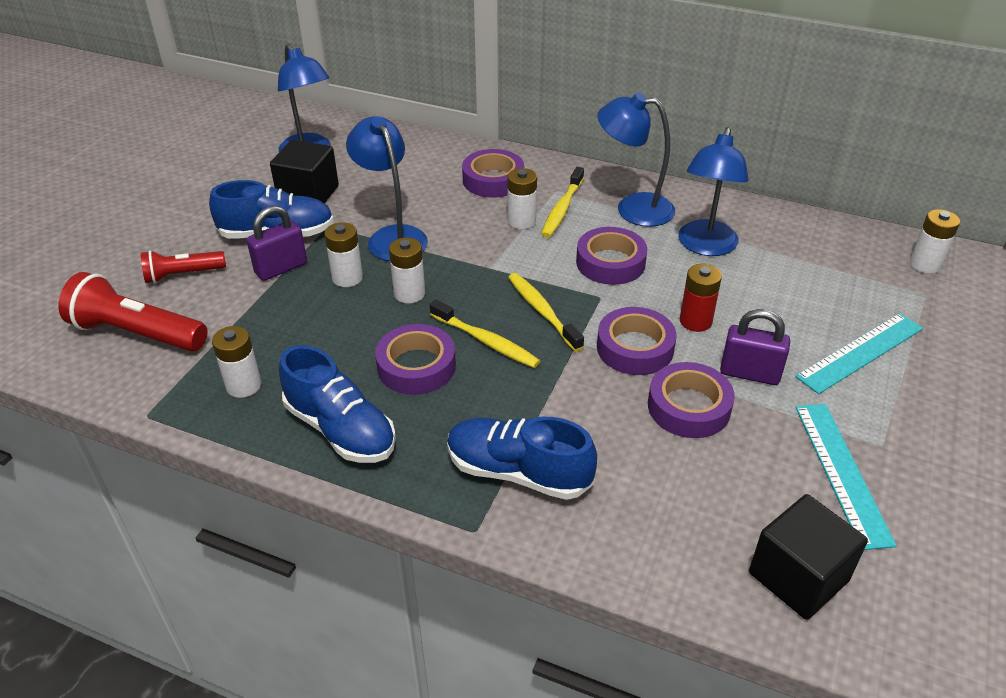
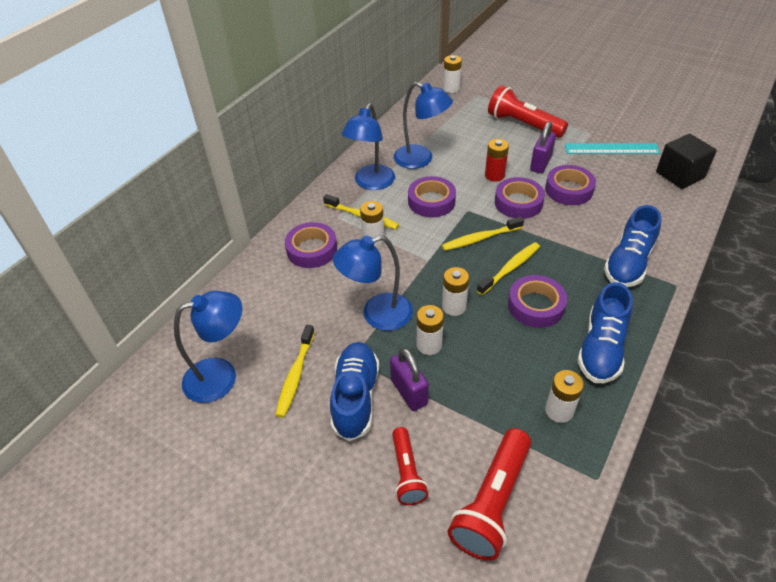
camera: 80 degrees left, 5 degrees up
black cube [270,140,339,204] -> yellow toothbrush [276,325,315,418]
blue shoe [279,345,396,463] -> blue shoe turned 150 degrees clockwise [577,282,633,383]
turquoise ruler [795,313,923,394] -> red flashlight [488,85,568,138]

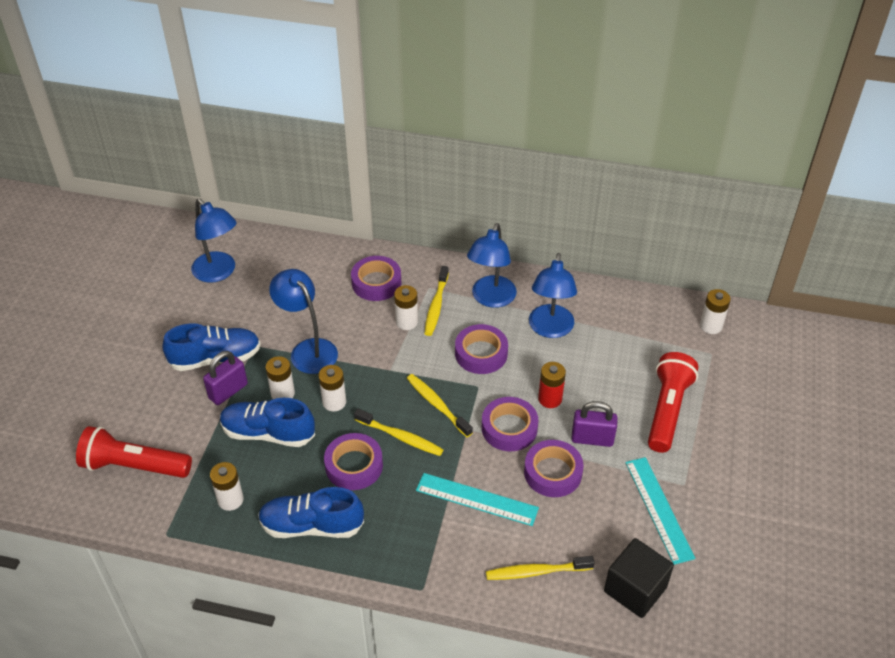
camera: 70 degrees right, 0 degrees up
yellow toothbrush [276,325,315,418] -> yellow toothbrush moved to [486,556,595,580]
blue lamp [342,103,395,190] -> blue lamp turned 75 degrees counterclockwise [467,223,517,308]
red flashlight [392,427,428,505] -> none
blue shoe [604,205,661,287] -> blue shoe moved to [220,398,315,447]
none -> turquoise ruler [416,473,539,526]

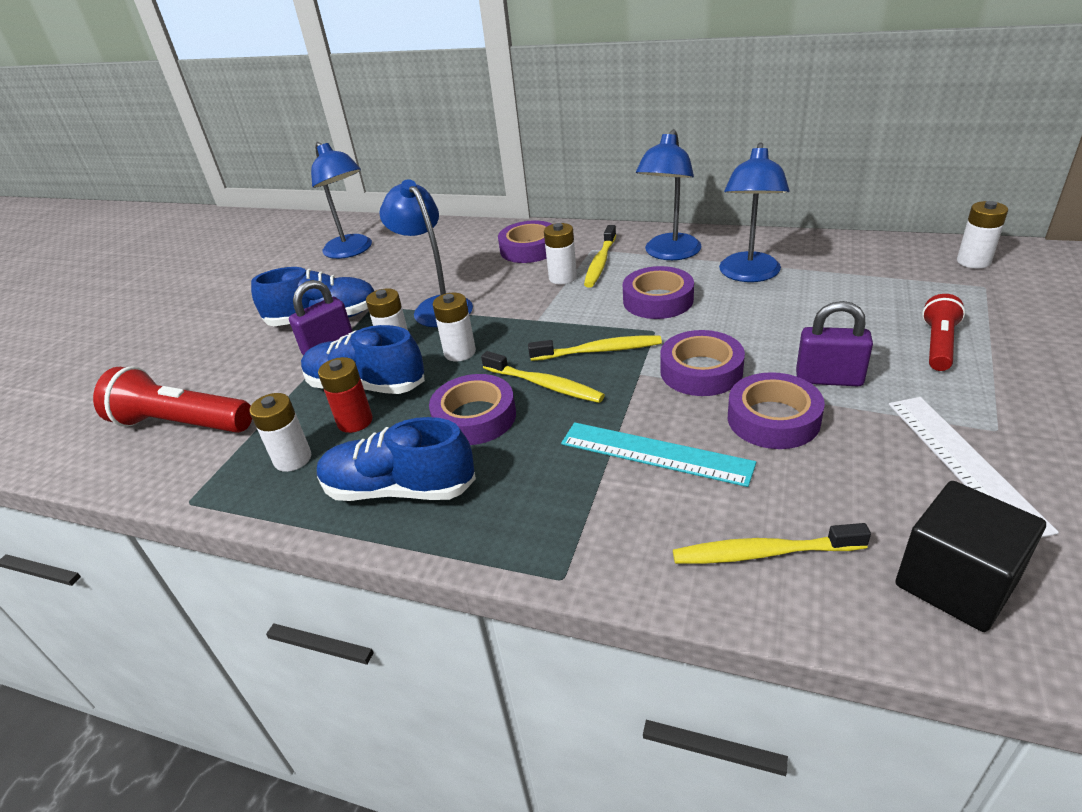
camera: 10 degrees right, 10 degrees down
yellow toothbrush [407,374,473,437] -> yellow toothbrush turned 120 degrees clockwise [528,335,662,361]
red battery [538,362,566,408] -> red battery moved to [318,357,373,433]
turquoise ruler [625,457,695,565] -> white ruler [889,397,1059,538]
red flashlight [648,352,698,453] -> red flashlight [922,294,965,371], size x0.60

